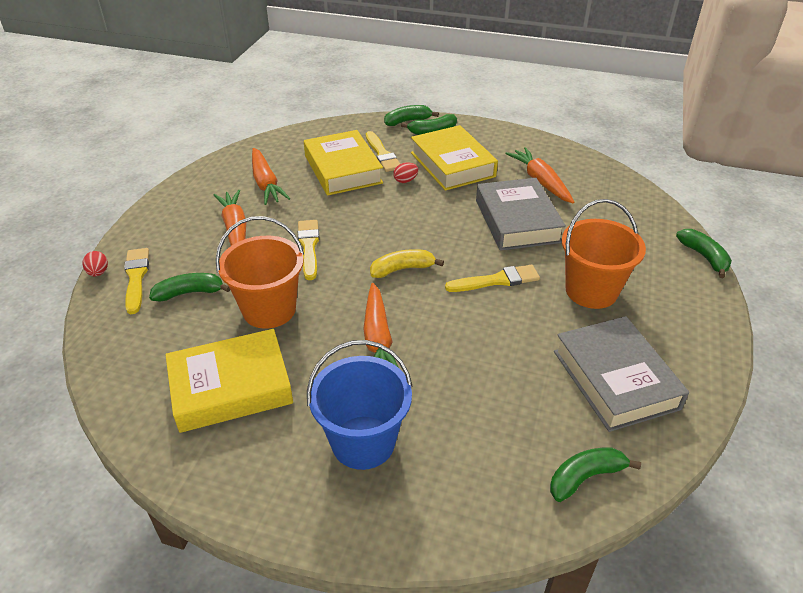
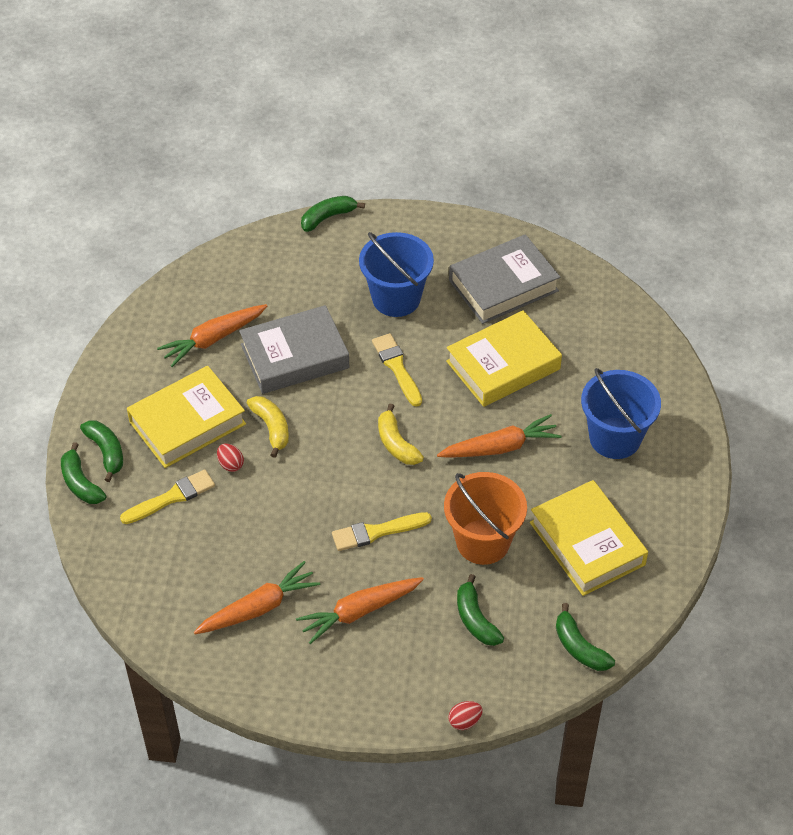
camera: 100 degrees left, 10 degrees up
yellow brush [124,248,149,314] -> none
yellow book [304,130,383,196] -> yellow book moved to [446,310,562,407]
green banana [550,448,641,502] -> green banana moved to [556,603,615,671]
orange bucket [561,199,646,309] -> blue bucket [359,232,434,317]
none -> yellow banana [247,396,289,458]

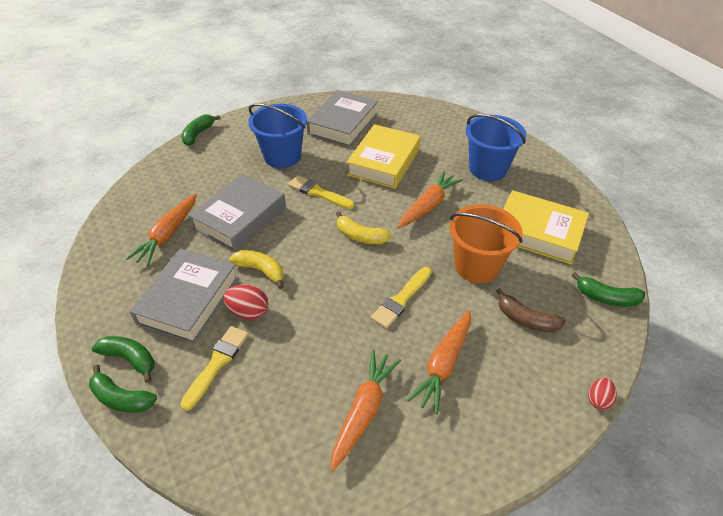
camera: 35 degrees left, 5 degrees down
yellow book [127,366,246,468] -> grey book [129,248,239,344]
red egg [217,444,244,472] -> red egg [223,284,268,320], size x1.52
green banana [457,574,504,646] -> brown banana [496,288,565,332]

